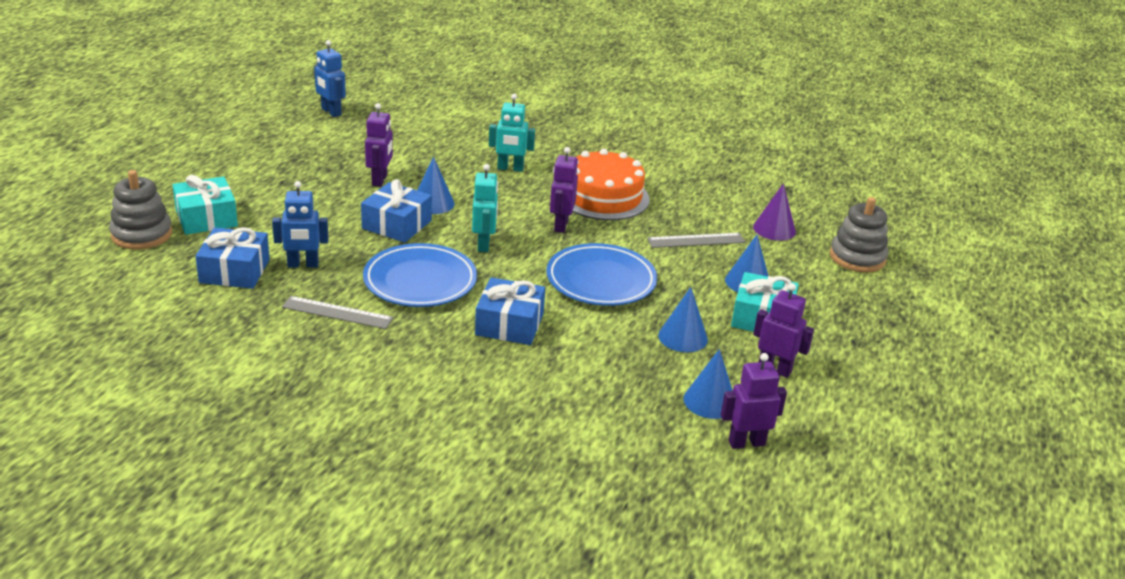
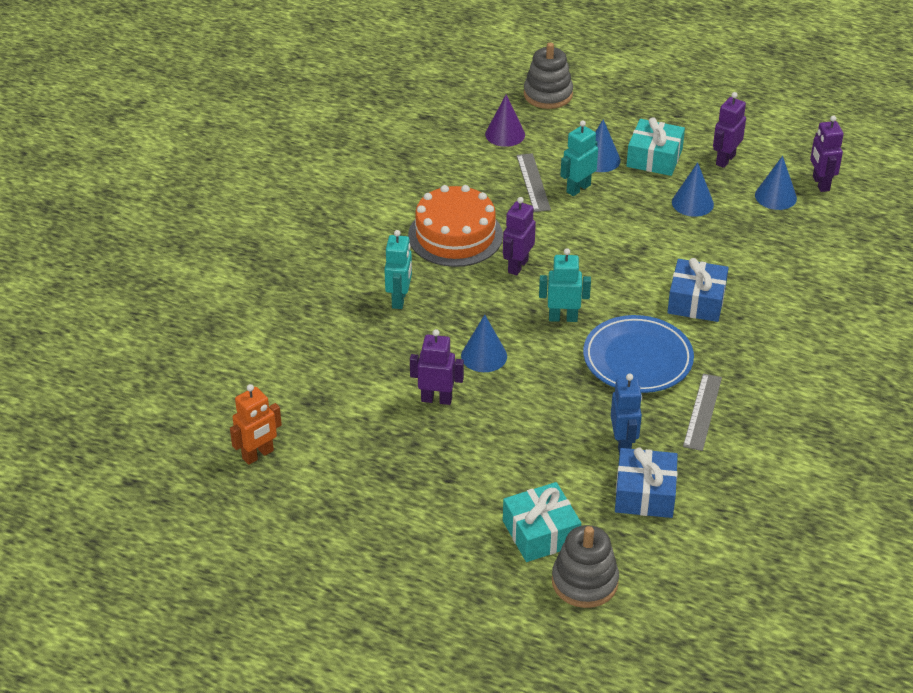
camera: 85 degrees left, 10 degrees up
blue robot [314,40,346,117] -> orange robot [230,384,282,465]
blue gift [361,179,432,243] -> none
blue plate [546,243,657,306] -> none
purple robot [550,147,578,233] -> purple robot turned 105 degrees clockwise [503,197,536,276]
none -> turquoise robot [560,120,598,196]

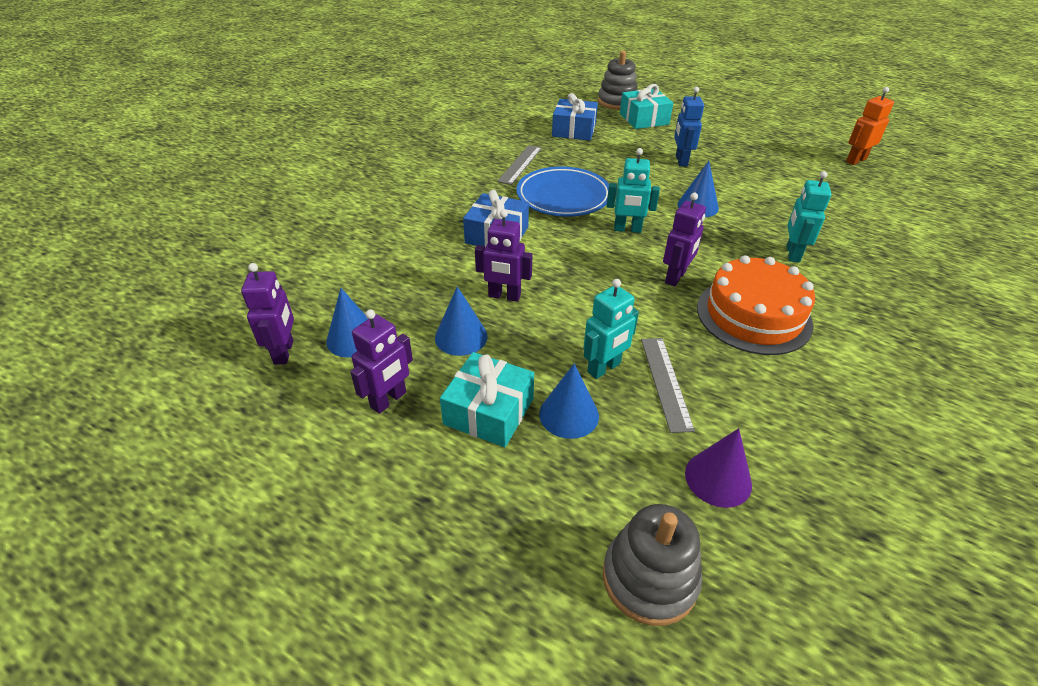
camera: 175 degrees left, 0 degrees up
purple robot [410,329,464,405] -> purple robot moved to [475,210,533,302]
blue robot [611,373,642,455] -> blue robot moved to [674,87,704,166]

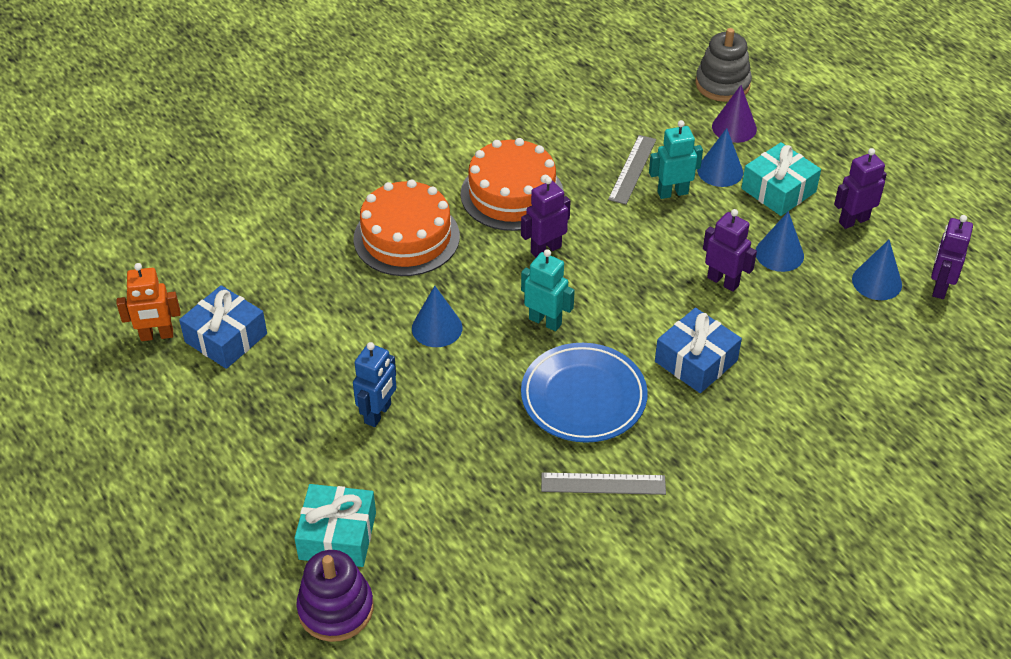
camera: 155 degrees left, 5 degrees up
grey ruler [497,145,542,185] -> grey ruler turned 45 degrees clockwise [541,472,666,495]
blue gift [552,93,598,141] -> blue gift moved to [179,285,267,369]
grey stacking toy [598,51,637,110] -> purple stacking toy [296,550,373,642]
purple cone [685,428,752,508] -> purple cone moved to [712,85,757,143]
turquoise robot [787,171,831,263] -> orange cake [353,179,460,276]

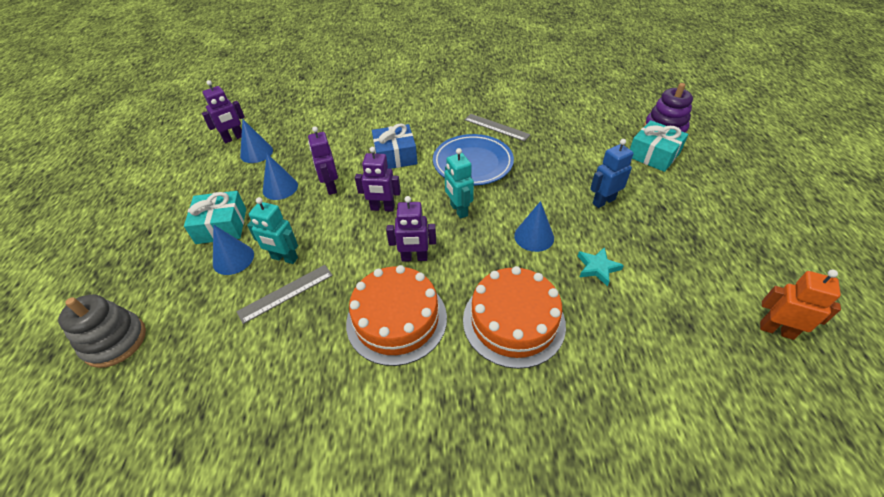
camera: 145 degrees left, 0 degrees up
blue gift [179,285,267,369] -> none
purple cone [712,85,757,143] -> none
purple robot [834,148,887,229] -> purple robot moved to [355,147,401,212]
none -> turquoise star [578,247,624,286]

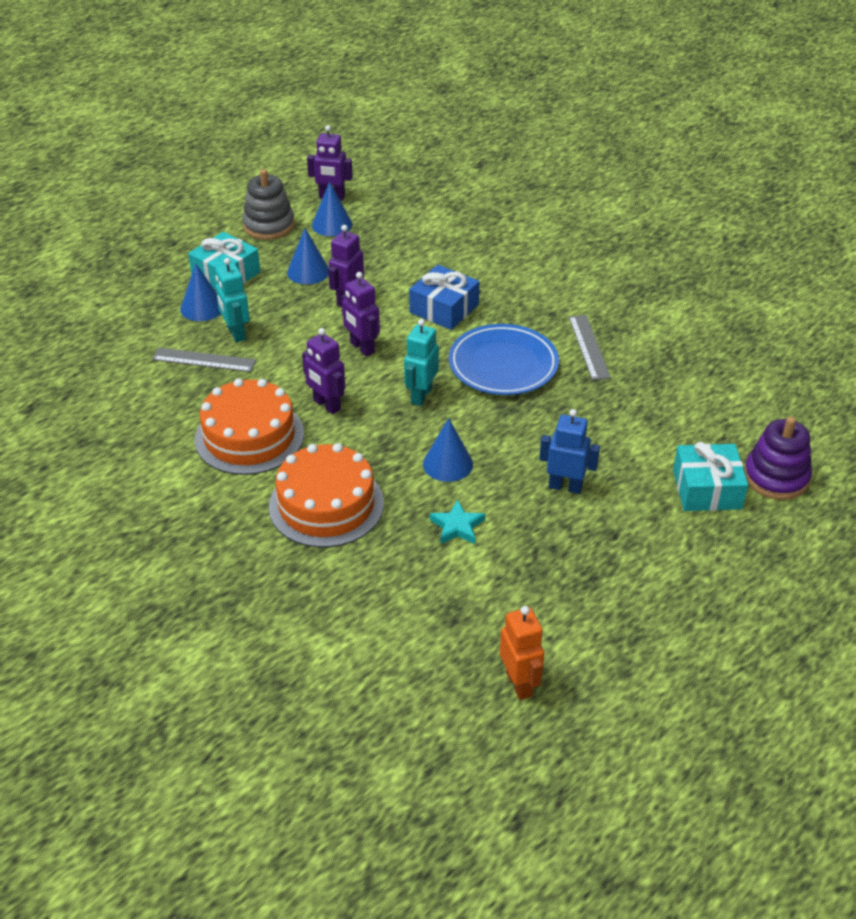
camera: 45 degrees right, 5 degrees down
grey stacking toy [58,294,146,368] -> grey stacking toy moved to [242,169,295,240]

